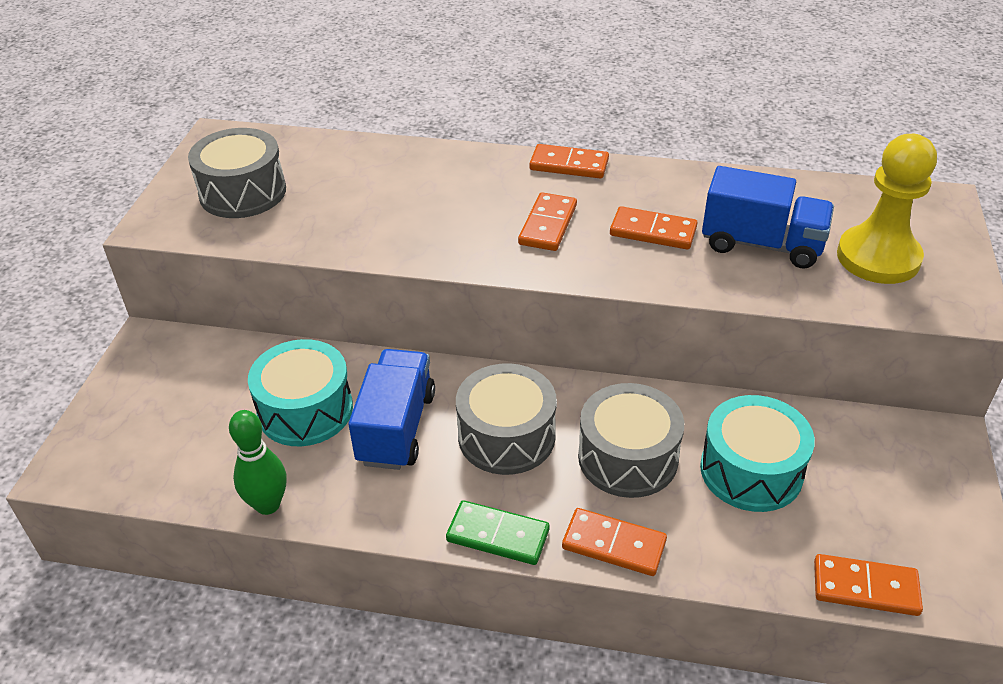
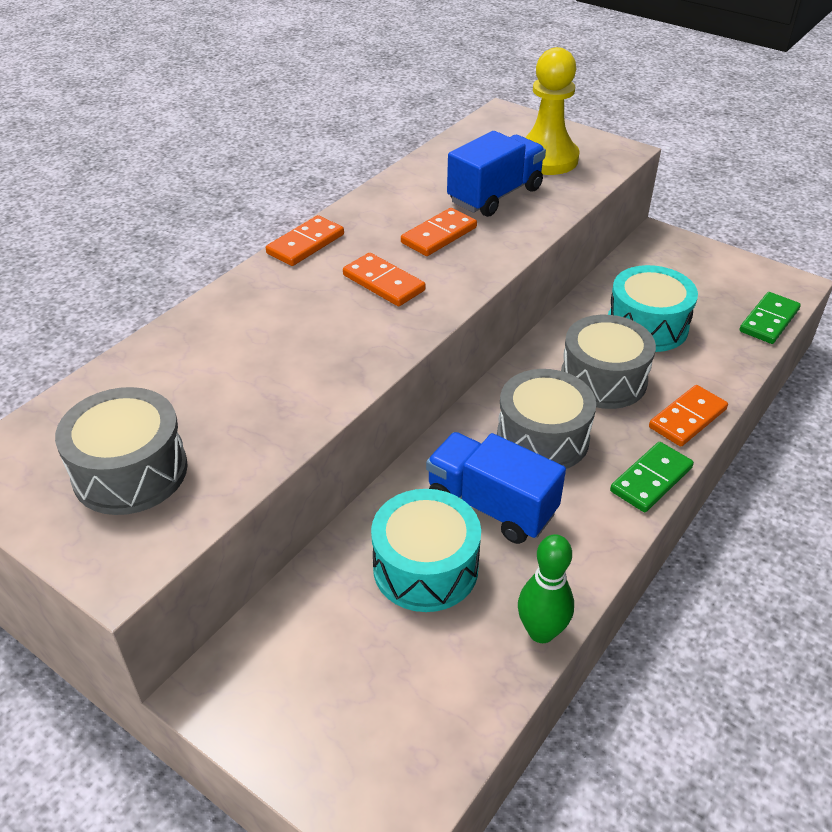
camera: 65 degrees left, 0 degrees up
orange domino [814,554,923,616] -> green domino [740,292,801,344]

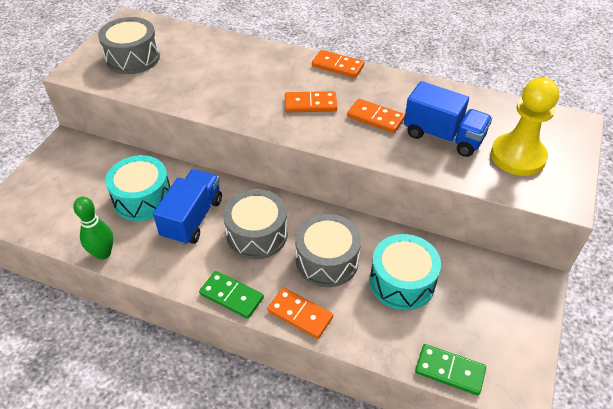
camera: 75 degrees right, 5 degrees up
orange domino [343,253,426,306] -> orange domino turned 60 degrees clockwise [285,91,337,112]

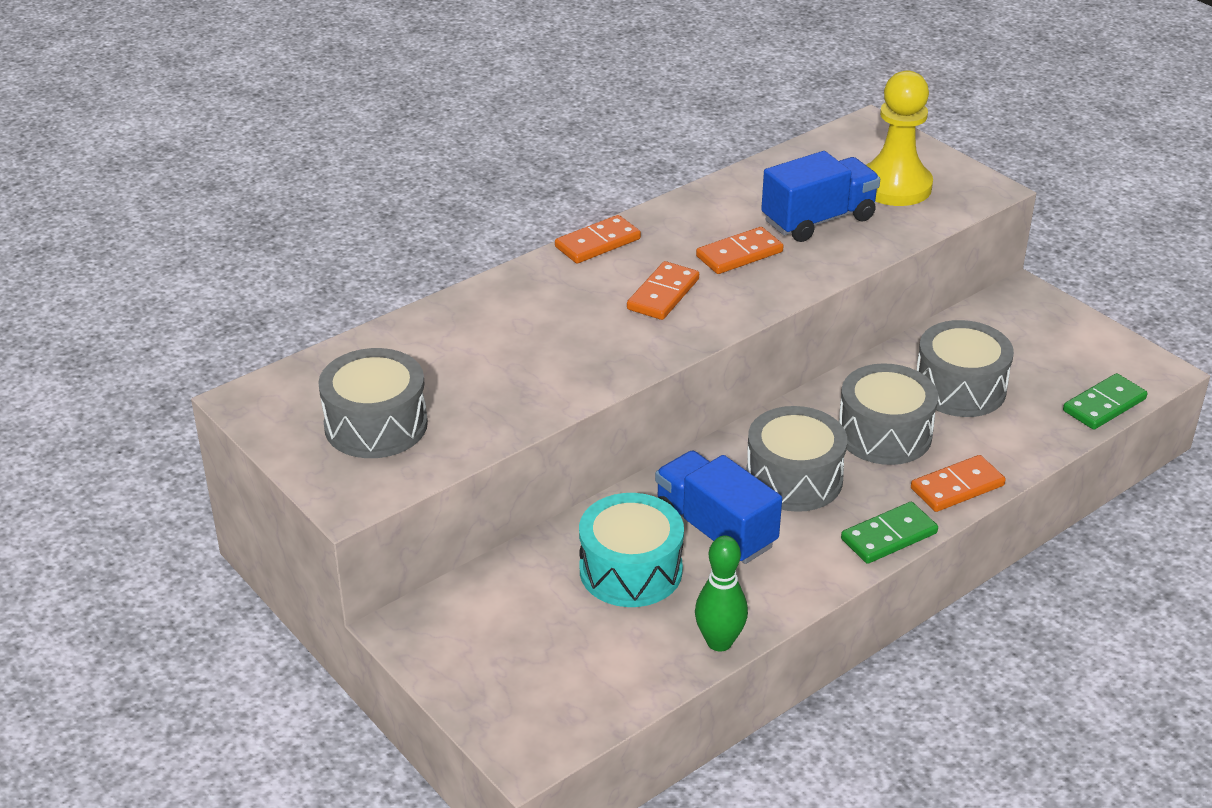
camera: 60 degrees left, 10 degrees down
turquoise drum [370,234,441,310] -> grey drum [916,320,1014,417]

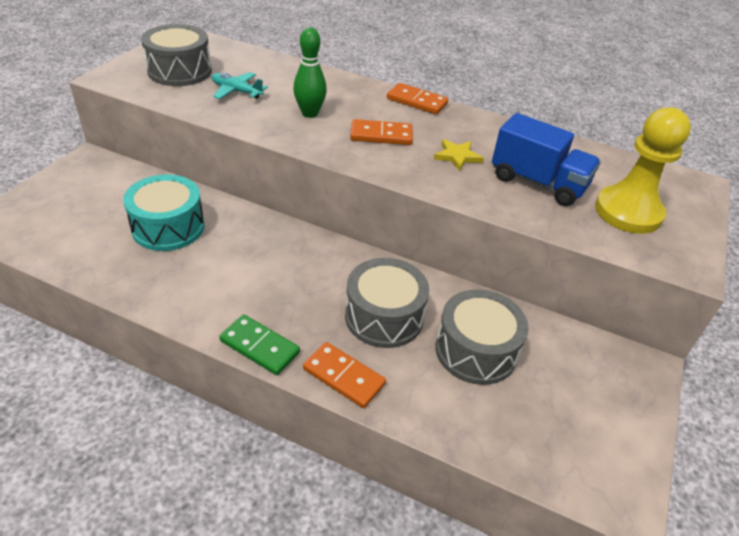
camera: 60 degrees right, 5 degrees up
blue truck [655,450,782,564] -> none
green bowling pin [695,536,748,651] -> green bowling pin moved to [293,27,327,118]
orange domino [696,227,784,274] -> yellow star [434,139,484,171]
grey drum [746,406,847,512] -> none
green domino [1063,373,1147,430] -> none
none -> turquoise plane [211,72,268,99]

